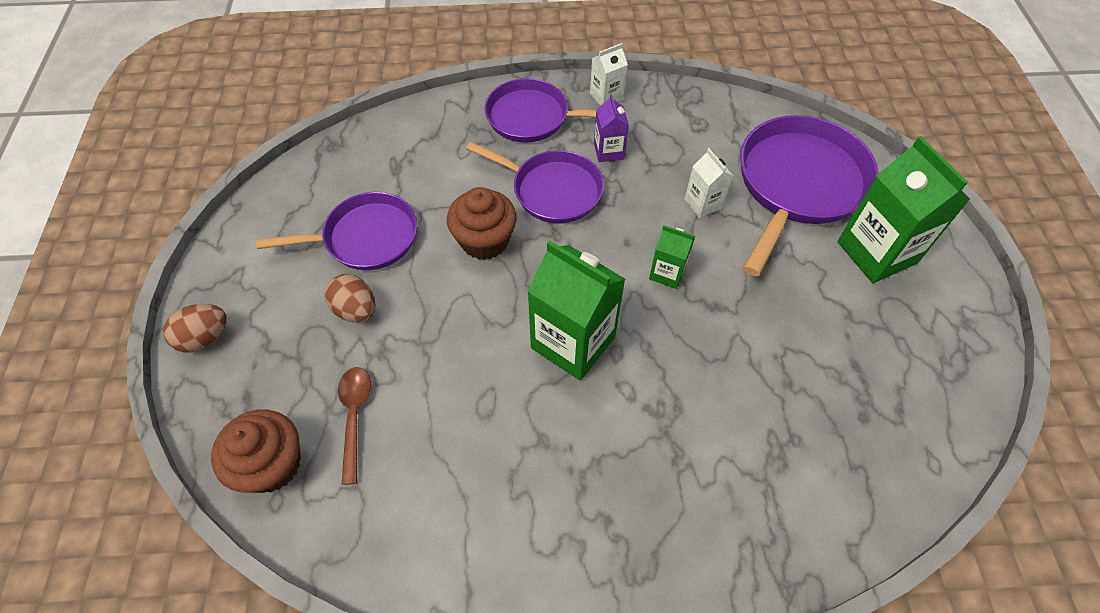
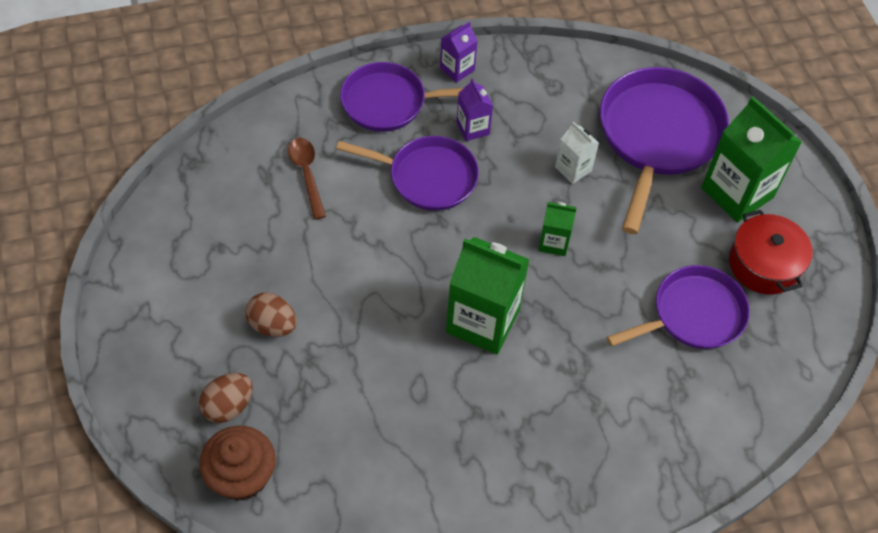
camera: 15 degrees left, 0 degrees up
brown egg [163,304,227,353] -> brown egg moved to [199,373,253,423]
purple pan [256,192,417,270] -> purple pan moved to [607,265,750,349]
brown spoon [338,367,371,485] -> brown spoon moved to [288,138,326,220]
brown cupcake [447,187,517,260] -> none
white carton [590,43,628,106] -> purple carton [440,21,478,83]
none -> red pot [729,210,813,294]

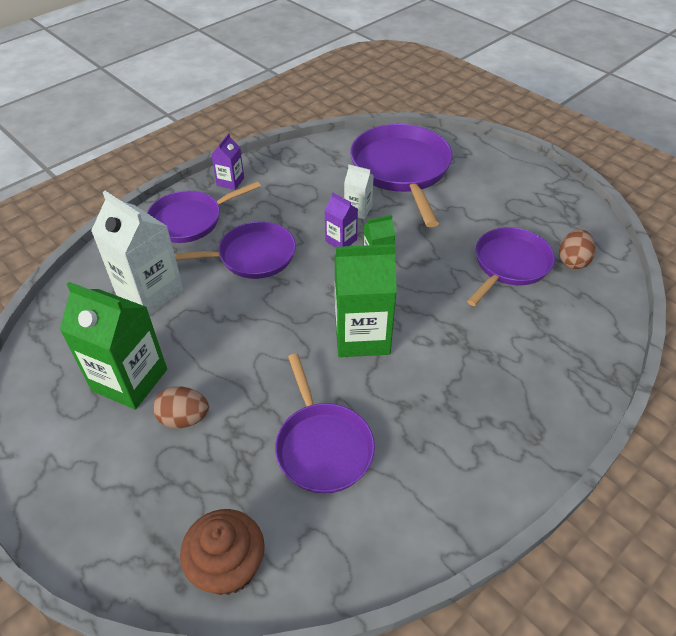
camera: 25 degrees left, 10 degrees down
brown egg [199,373,253,423] -> brown egg moved to [559,229,596,269]
brown spoon [288,138,326,220] -> white carton [91,191,184,316]
purple carton [456,78,493,141] -> purple carton moved to [325,192,358,247]
green carton [701,96,802,223] -> green carton moved to [59,282,167,410]
red pot [729,210,813,294] -> none
none -> purple pan [275,354,375,494]

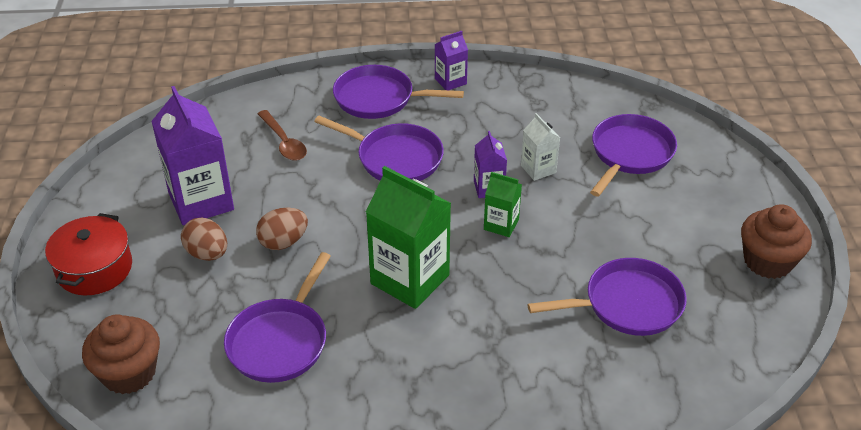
camera: 40 degrees right, 5 degrees down
green carton [59,282,167,410] -> purple carton [151,86,234,225]
white carton [91,191,184,316] -> brown spoon [258,110,307,161]
purple pan [350,124,452,227] -> purple pan [590,114,677,197], size x0.66
brown egg [559,229,596,269] -> brown egg moved to [256,208,308,250]
none -> red pot [45,213,132,295]
none -> brown cupcake [741,204,812,279]

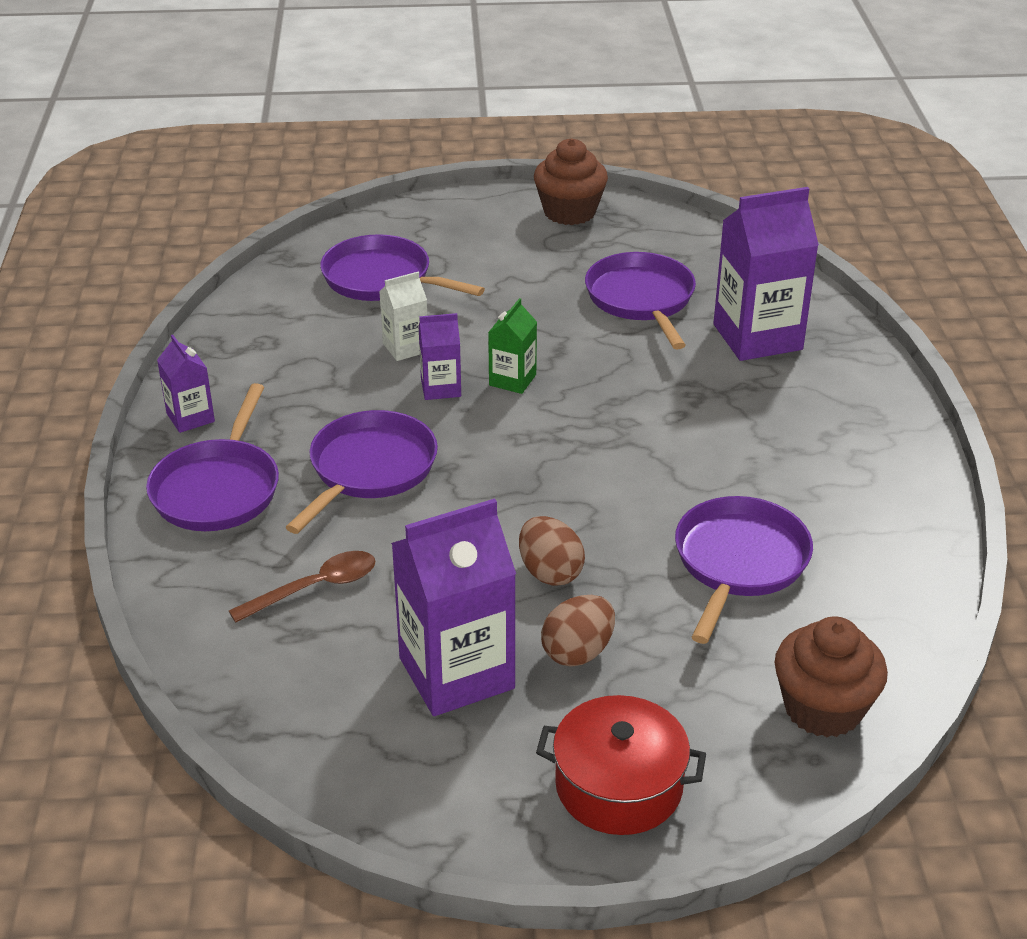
camera: 90 degrees left, 5 degrees down
purple pan [224,252,331,383] -> purple pan turned 90 degrees counterclockwise [675,496,813,644]
green carton [366,166,451,309] -> none
none -> purple carton [713,187,819,361]

